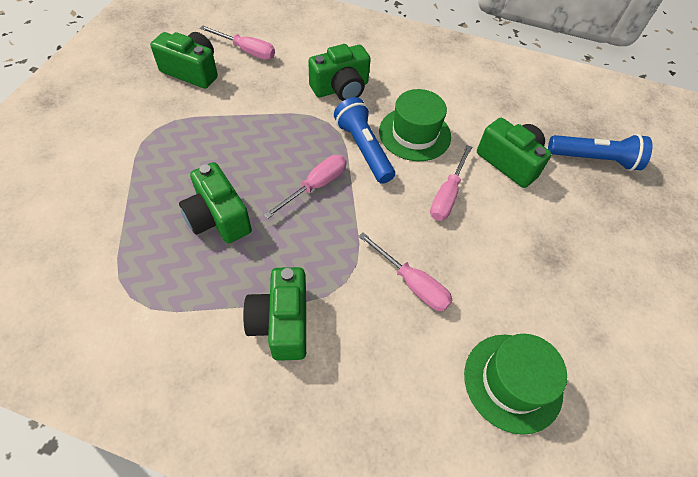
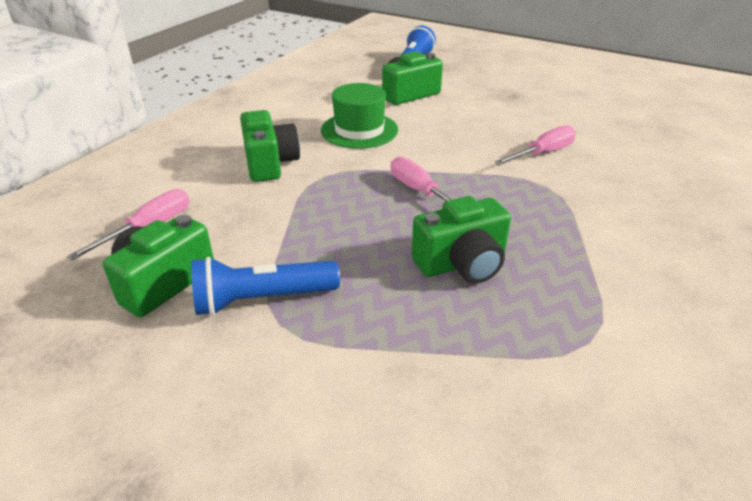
camera: 75 degrees left, 20 degrees down
green camera [243,267,306,361] -> none
blue flashlight [334,97,395,184] -> blue flashlight moved to [191,257,340,316]
pink screwdriver [430,145,472,221] -> none
green hat [464,334,567,435] -> none

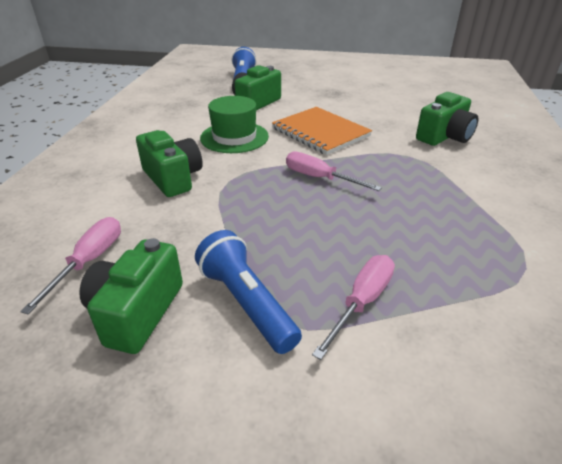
camera: 20 degrees left, 0 degrees up
blue flashlight [191,257,340,316] -> blue flashlight turned 90 degrees clockwise [195,230,302,354]
green camera [412,196,511,284] -> green camera moved to [416,92,479,146]
pink screwdriver [495,125,576,165] -> pink screwdriver moved to [312,255,395,360]
none -> orange notebook [272,107,372,155]

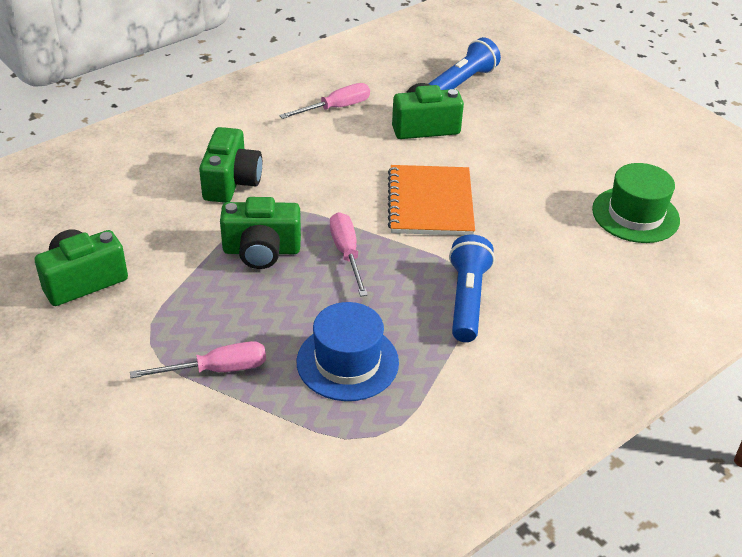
camera: 40 degrees right, 5 degrees up
pink screwdriver [20,217,121,314] -> pink screwdriver moved to [279,83,370,119]
blue flashlight [195,230,302,354] -> blue flashlight moved to [449,235,495,342]
green hat [200,96,269,153] -> green hat moved to [592,163,680,243]
green camera [416,92,479,146] -> green camera moved to [220,197,301,269]
none -> blue hat [297,302,399,401]

